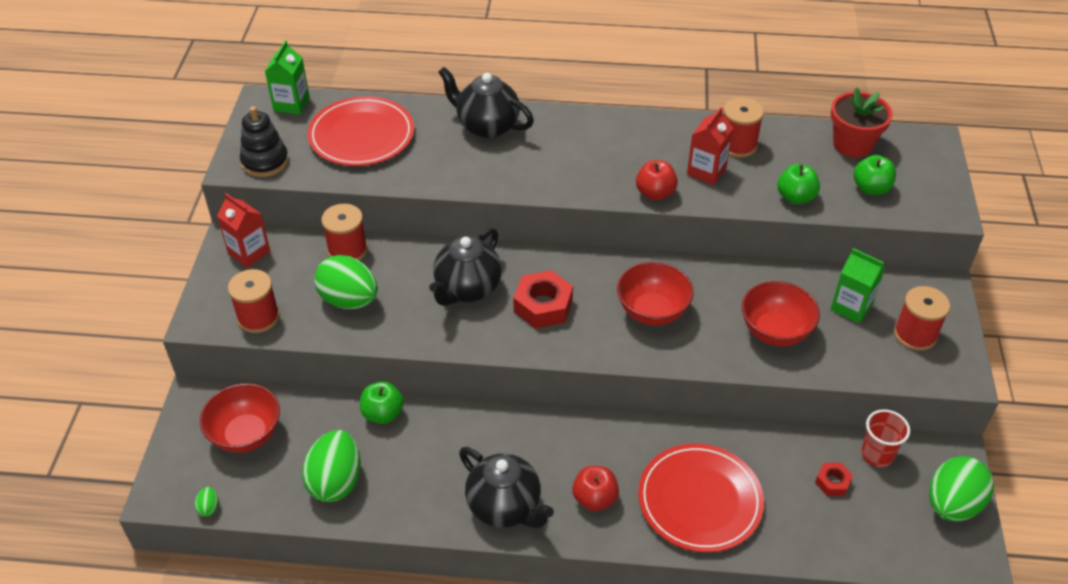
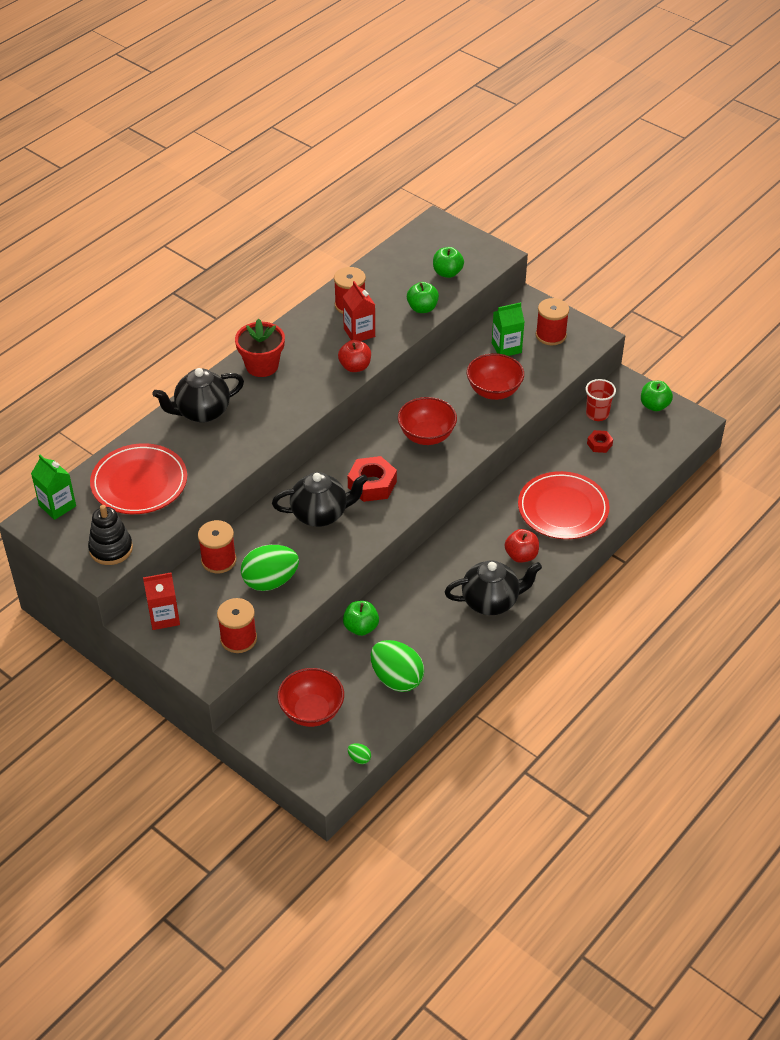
camera: 55 degrees left, 0 degrees up
black teapot [429,228,502,306] -> black teapot turned 75 degrees counterclockwise [272,472,368,527]
red flower pot [831,87,893,158] -> red flower pot moved to [235,318,285,377]
green egg [929,456,994,521] -> green apple [641,381,673,411]

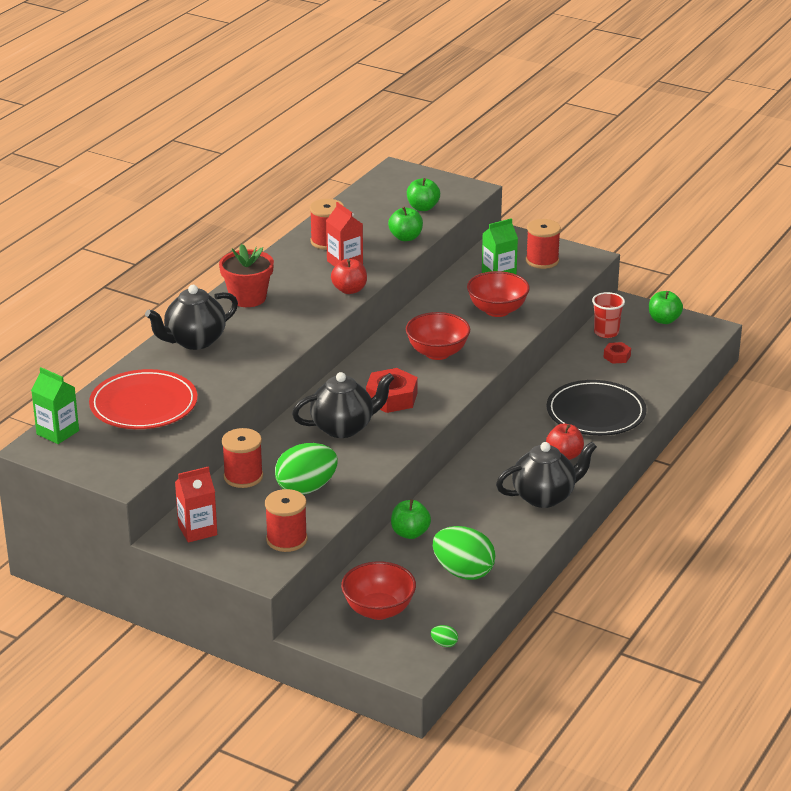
camera: 10 degrees left, 15 degrees down
black stacking toy [88,505,133,565] -> none
red plate [518,471,610,539] -> black plate [547,380,647,436]

